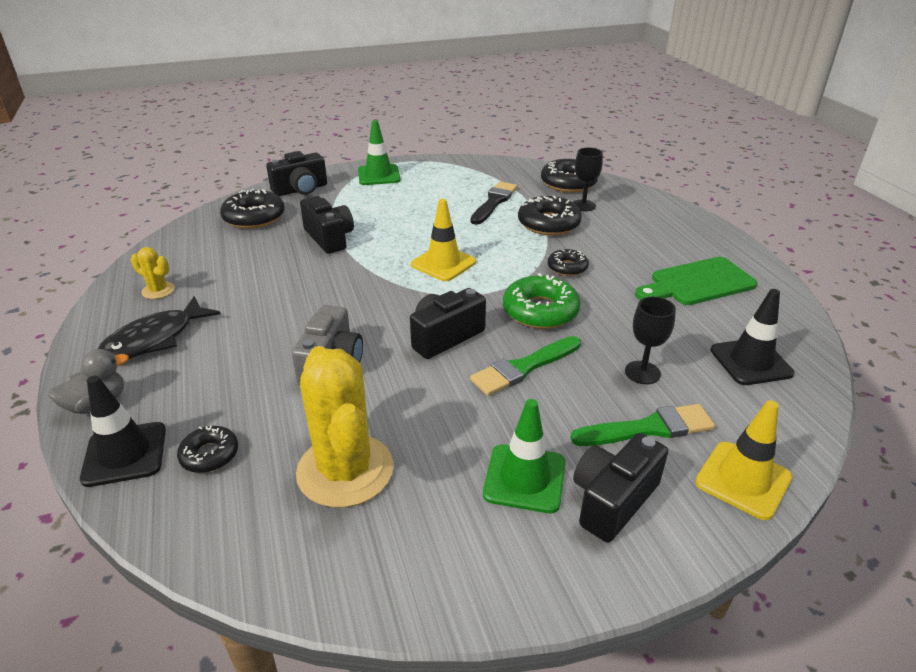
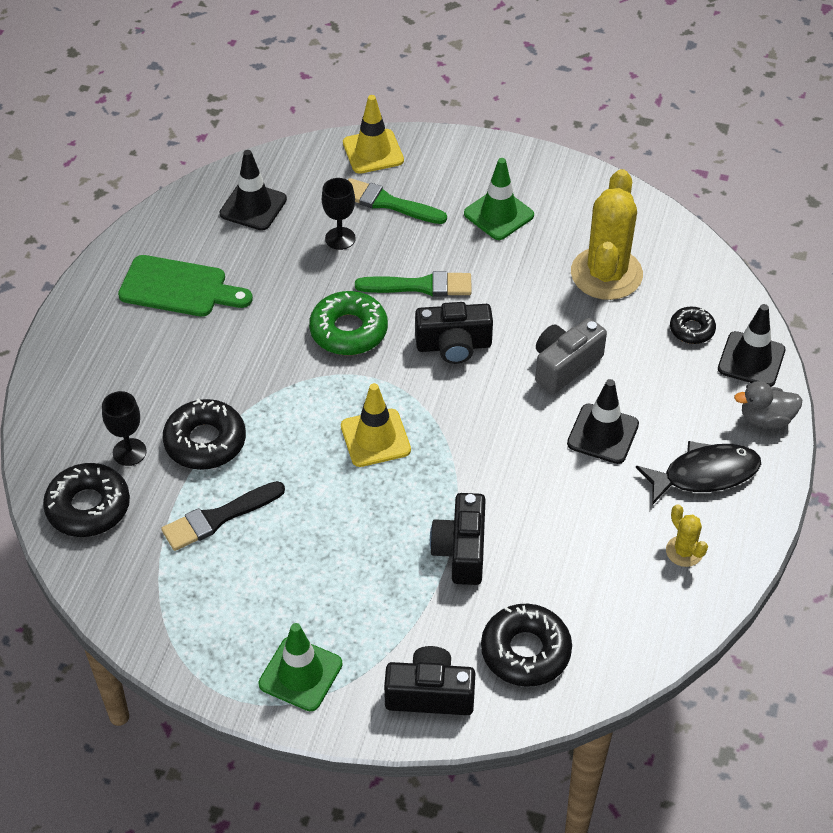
camera: 145 degrees left, 15 degrees up
black donut [548,249,589,276] -> none
black camera [573,433,668,543] -> none
none -> black traffic cone [567,379,639,464]

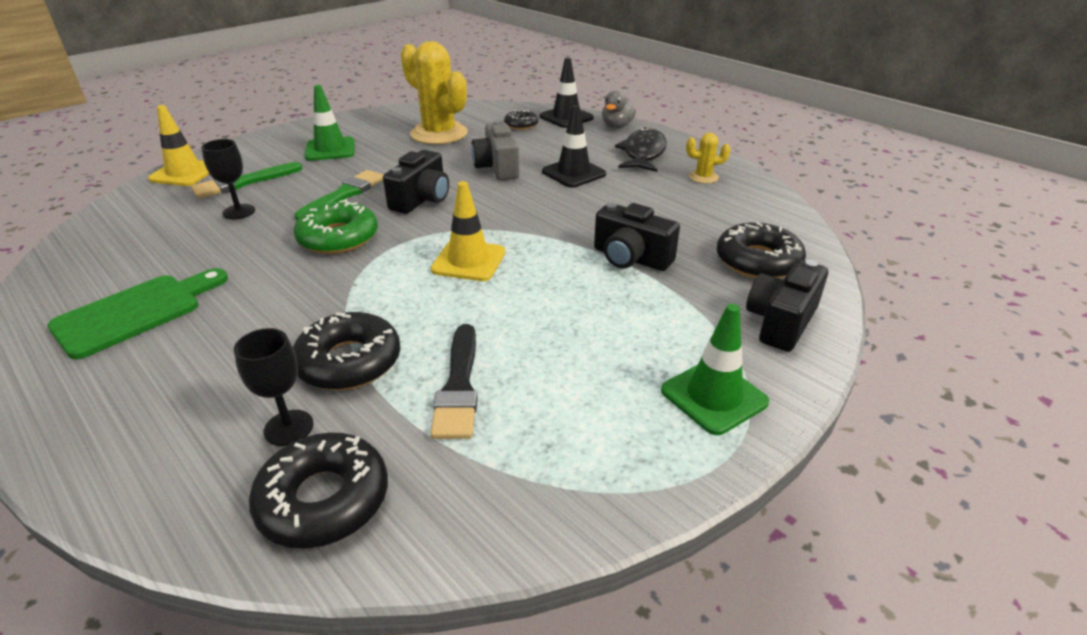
camera: 60 degrees left, 15 degrees down
black traffic cone [220,150,287,231] -> none

